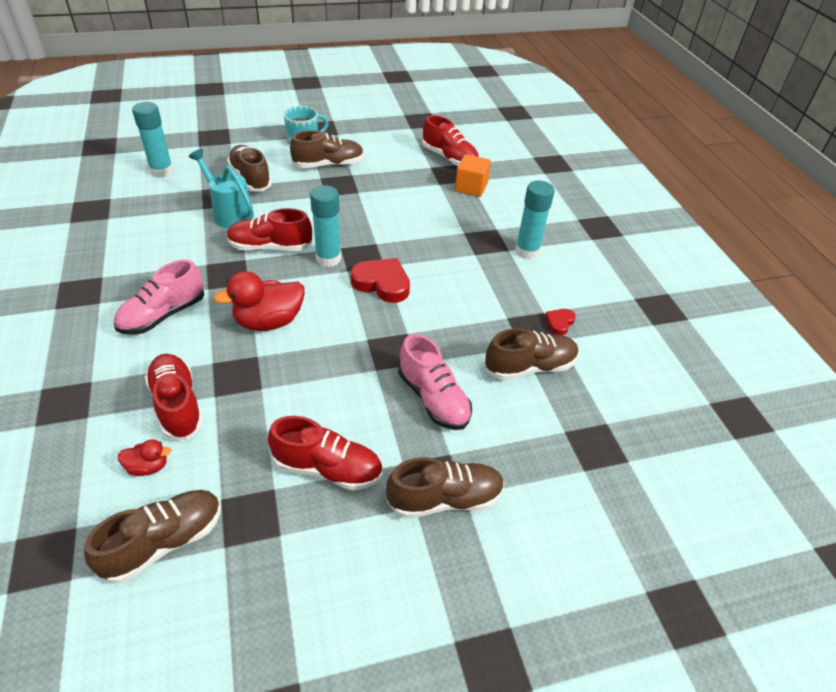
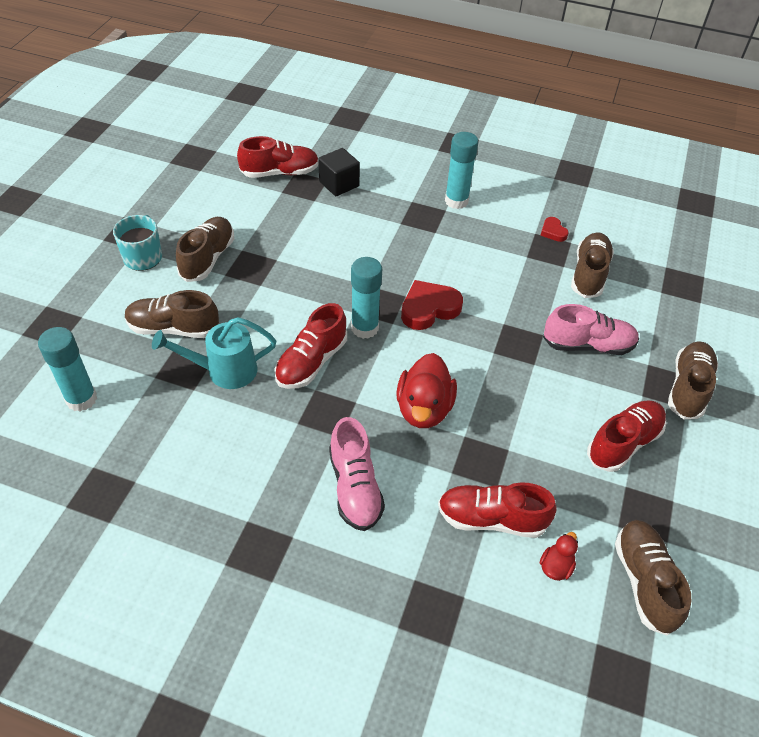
camera: 55 degrees left, 5 degrees up
orange cube [455,154,491,197] -> black cube [318,148,360,196]

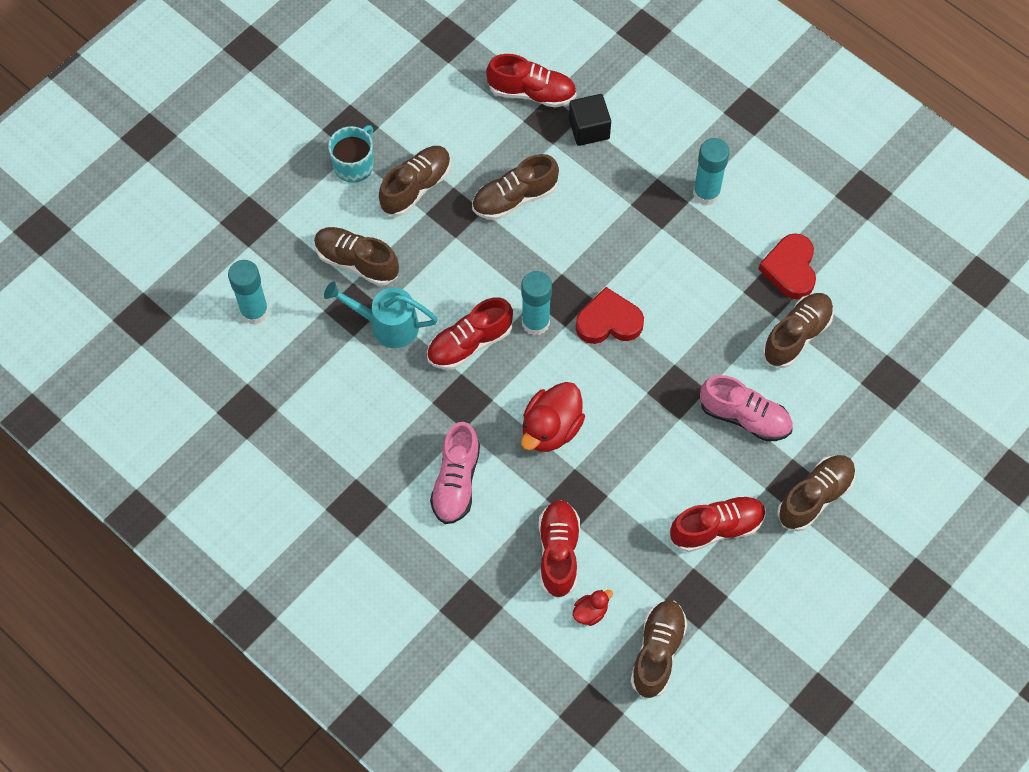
camera: 25 degrees right, 15 degrees up
red shoe [438,482,557,538] -> red shoe turned 60 degrees clockwise [539,500,580,599]
red heart [540,217,569,242] -> red heart [758,233,816,299], size x1.90
none -> brown shoe [472,154,559,220]

